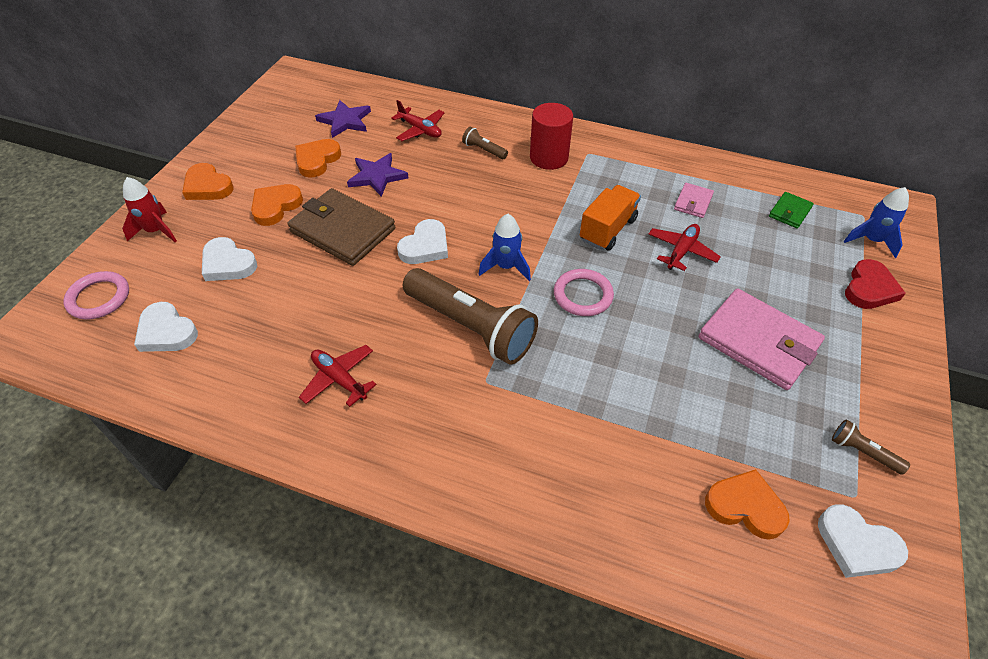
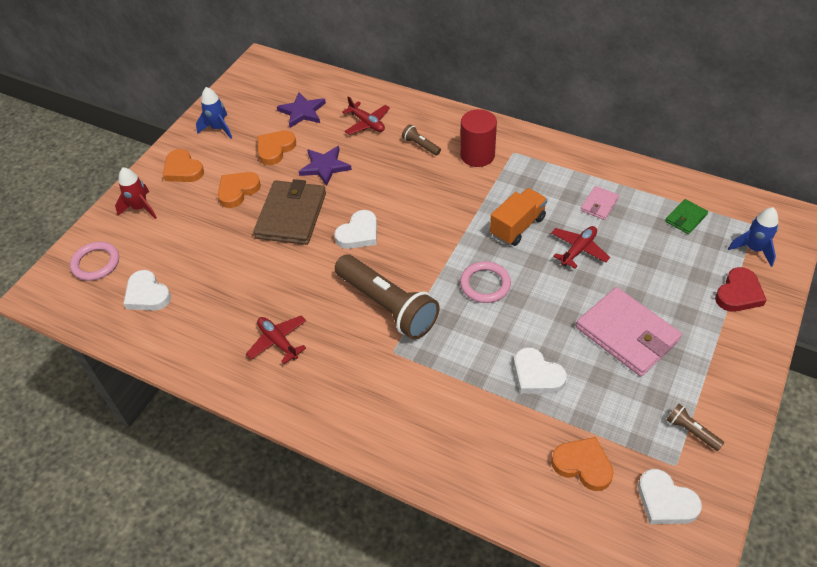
camera: 10 degrees right, 0 degrees up
white heart [202,237,257,281] -> white heart moved to [514,347,567,393]
brown wallet [287,188,395,266] -> brown wallet turned 60 degrees clockwise [253,179,326,245]
blue rocket [479,214,531,281] -> blue rocket moved to [196,87,232,139]

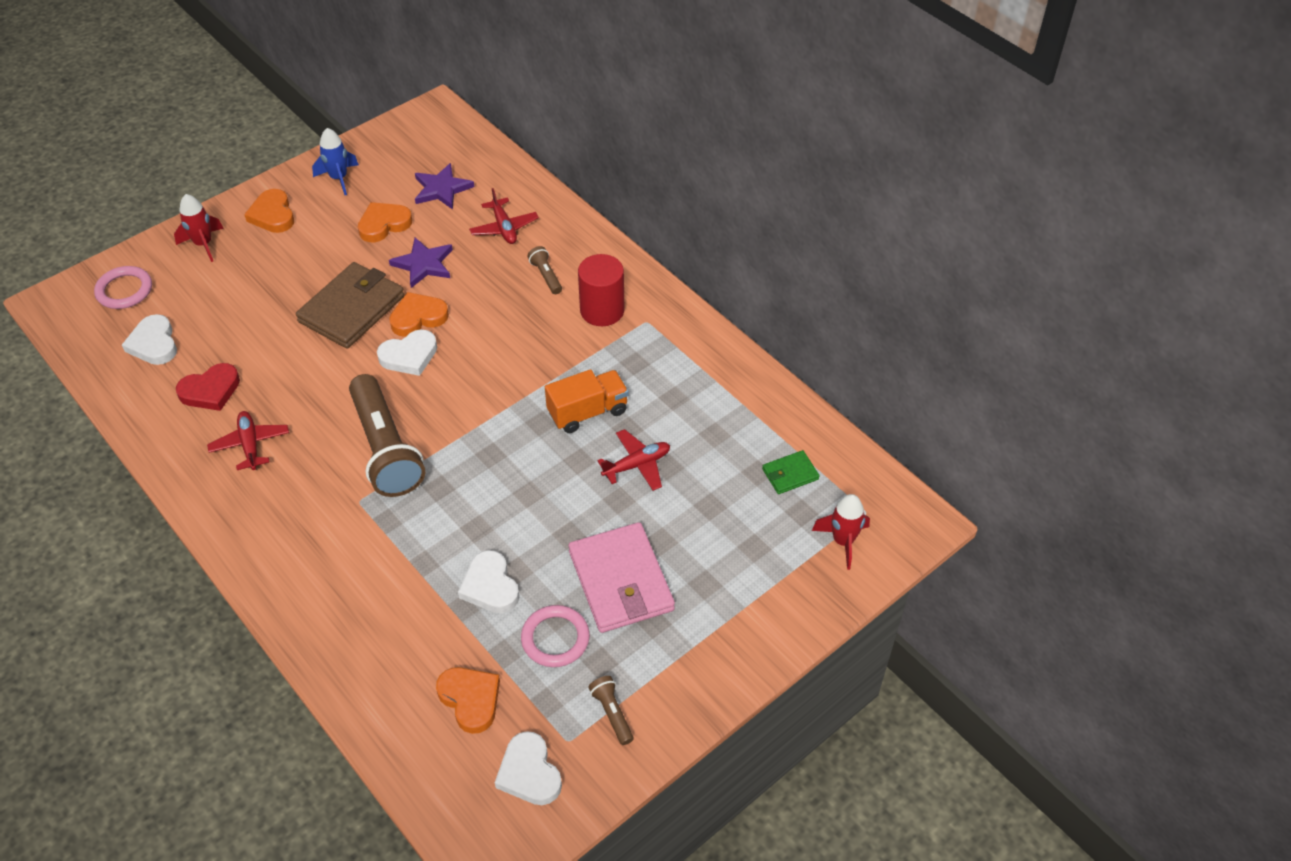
camera: 20 degrees right, 0 degrees up
orange heart [218,172,261,208] -> orange heart moved to [389,292,449,337]
pink ring [460,261,511,303] -> pink ring moved to [521,605,590,667]
pink wallet [580,186,619,220] -> none
red heart [715,267,767,312] -> red heart moved to [176,363,240,411]
blue rocket [728,207,779,267] -> red rocket [812,494,870,570]

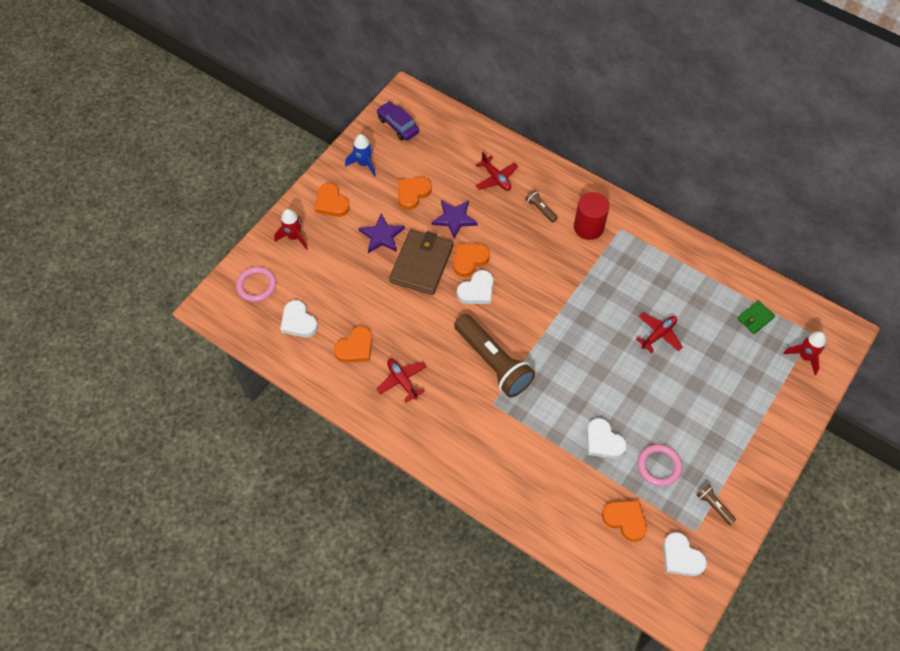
camera: 15 degrees left, 10 degrees up
red heart [176,363,240,411] -> orange heart [334,326,372,363]
purple star [415,163,474,209] -> purple star moved to [359,214,405,253]
orange truck [545,369,629,433] -> none
pink wallet [568,522,675,633] -> none
none -> purple car [377,101,419,141]

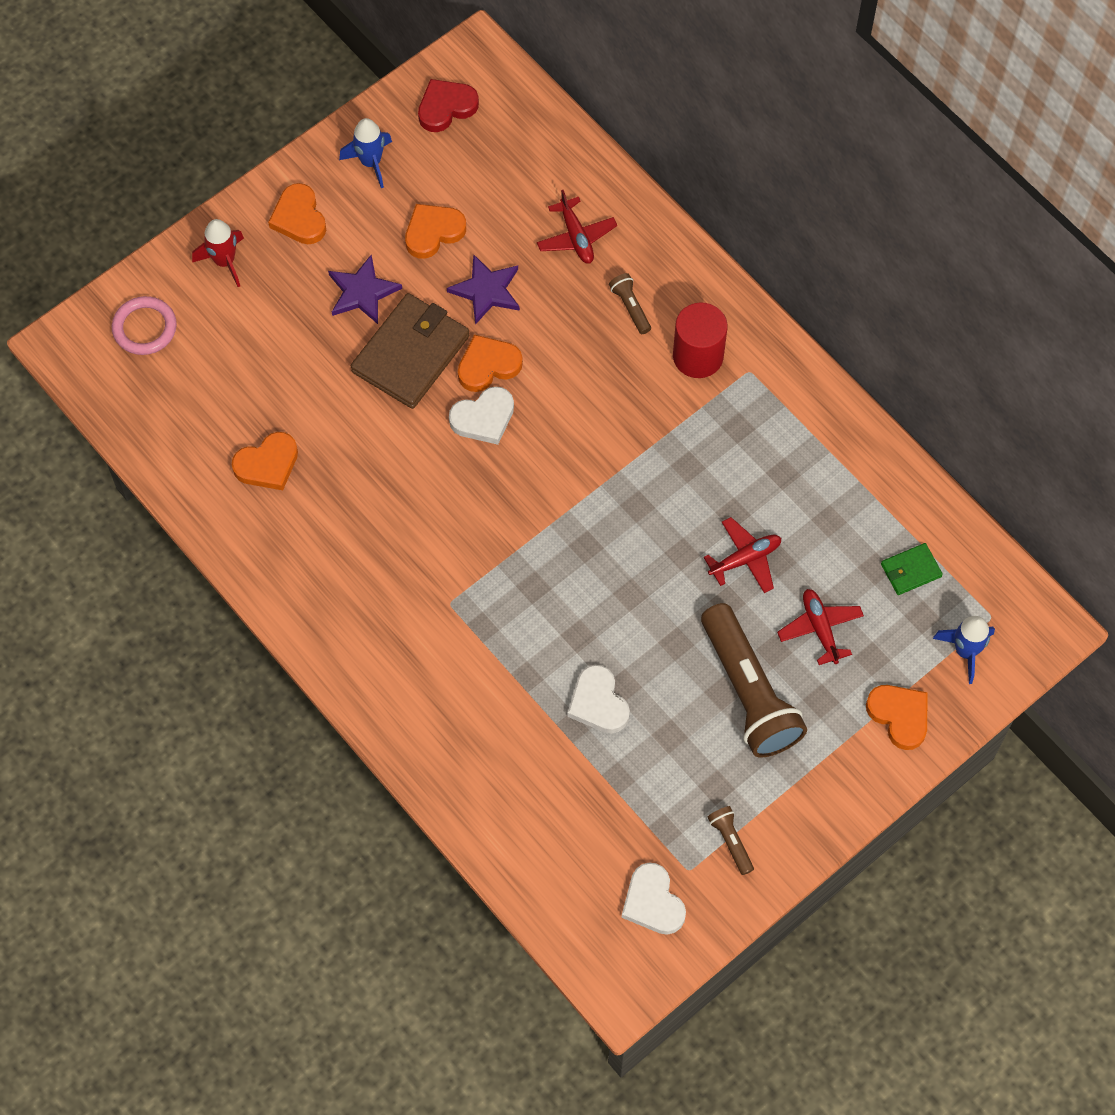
camera: 15 degrees right, 5 degrees up
white heart [280,300,318,337] -> none
purple car [377,101,419,141] -> red heart [418,79,479,132]
red plane [377,359,426,403] -> red plane moved to [777,589,864,665]
brown flashlight [454,314,535,397] -> brown flashlight moved to [701,603,807,758]
orange heart [602,500,647,542] -> orange heart moved to [866,685,927,750]
pink ring [638,444,682,487] -> none
red rocket [784,331,826,375] -> blue rocket [933,616,995,684]

